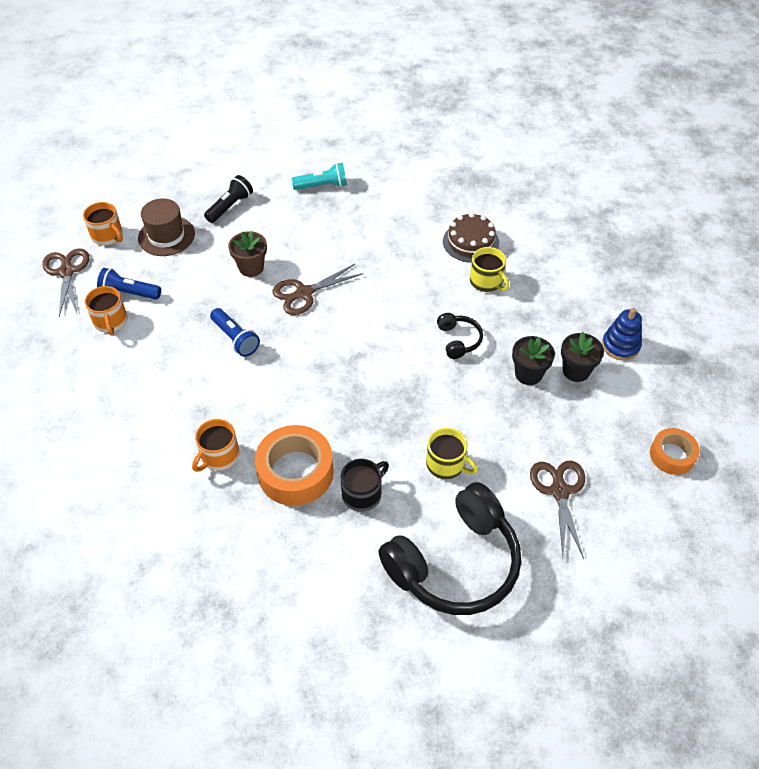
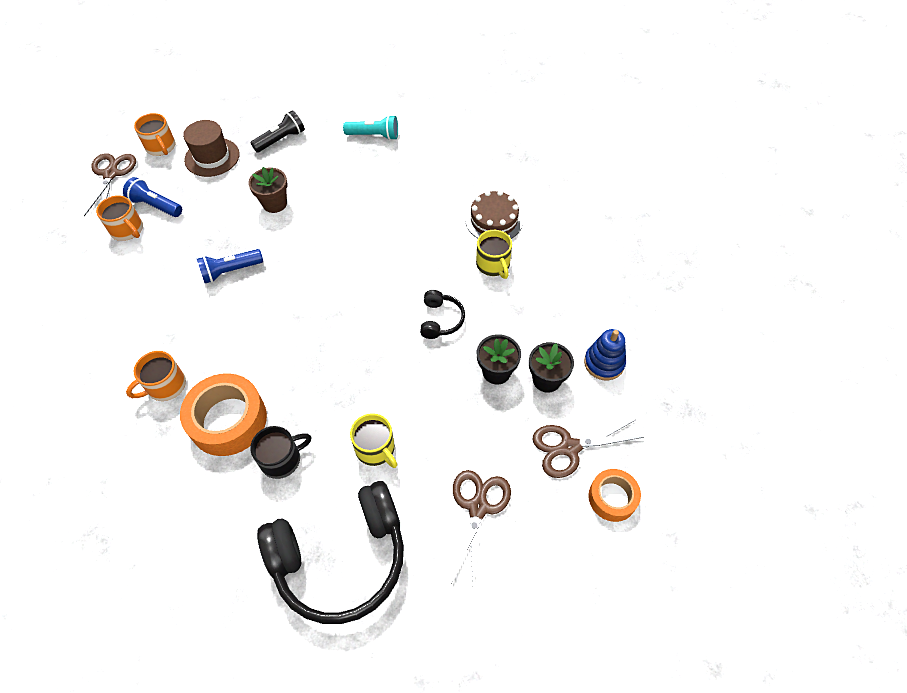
camera: 15 degrees right, 5 degrees up
orange mug [85,286,128,335] -> orange mug turned 45 degrees counterclockwise [96,195,143,241]
blue flashlight [210,308,260,357] -> blue flashlight turned 90 degrees clockwise [197,249,263,283]
brown scissors [272,264,363,315] -> brown scissors moved to [532,420,644,478]

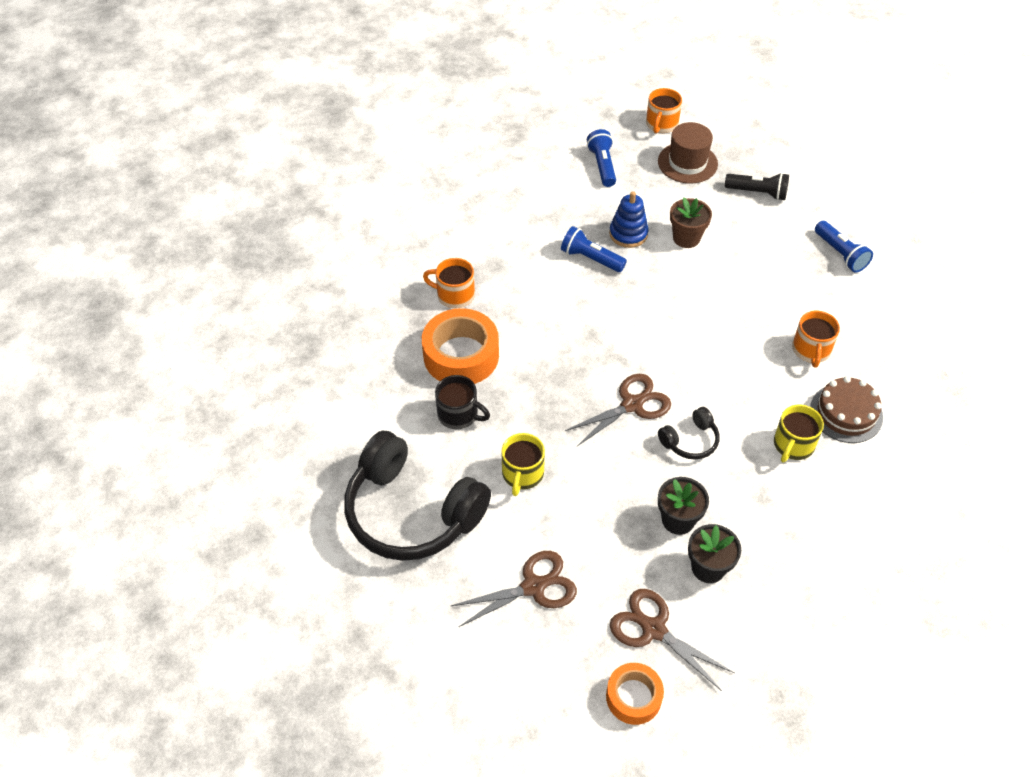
camera: 55 degrees right, 5 degrees down
brown scissors [84,153,136,216] -> brown scissors moved to [565,374,671,446]
orange mug [96,195,143,241] -> orange mug moved to [792,311,840,368]
turquoise flashlight [343,115,398,140] -> blue flashlight [815,221,873,273]
blue stacking toy [584,329,626,380] -> blue stacking toy moved to [609,191,649,248]

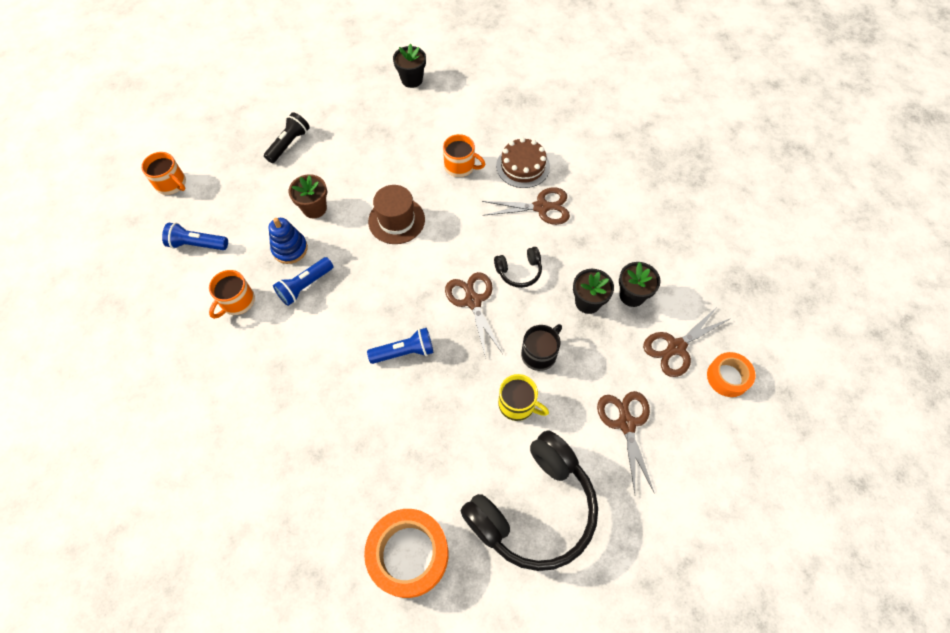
camera: 75 degrees left, 10 degrees up
orange tape [422,308,499,384] -> orange tape moved to [364,509,449,598]
orange mug [423,258,475,308] -> orange mug moved to [209,270,255,319]
black mug [435,375,490,429] -> black mug moved to [521,324,562,371]
brown hat [658,122,718,183] -> brown hat moved to [368,185,425,244]
black headphones [658,407,719,459] -> black headphones turned 90 degrees clockwise [494,247,542,288]
yellow mug [774,405,824,463] -> brown scissors [482,187,570,225]
blue flashlight [815,221,873,273] -> blue flashlight moved to [367,328,434,364]
none -> black flower pot [393,44,426,88]

